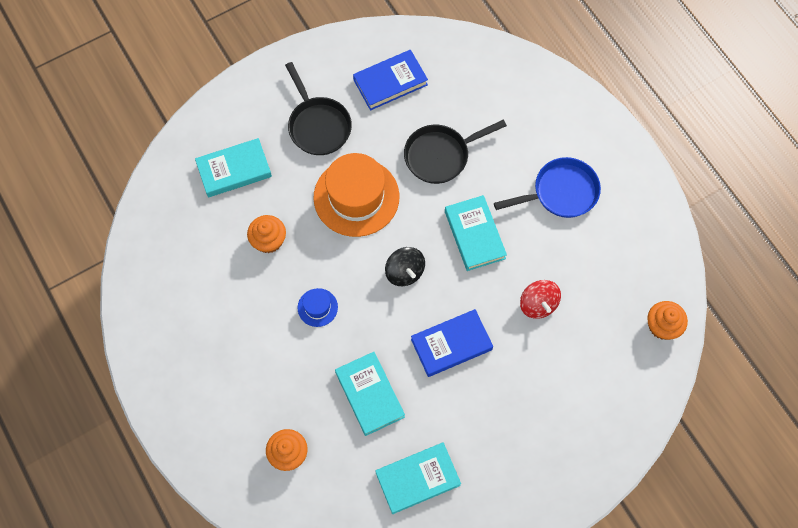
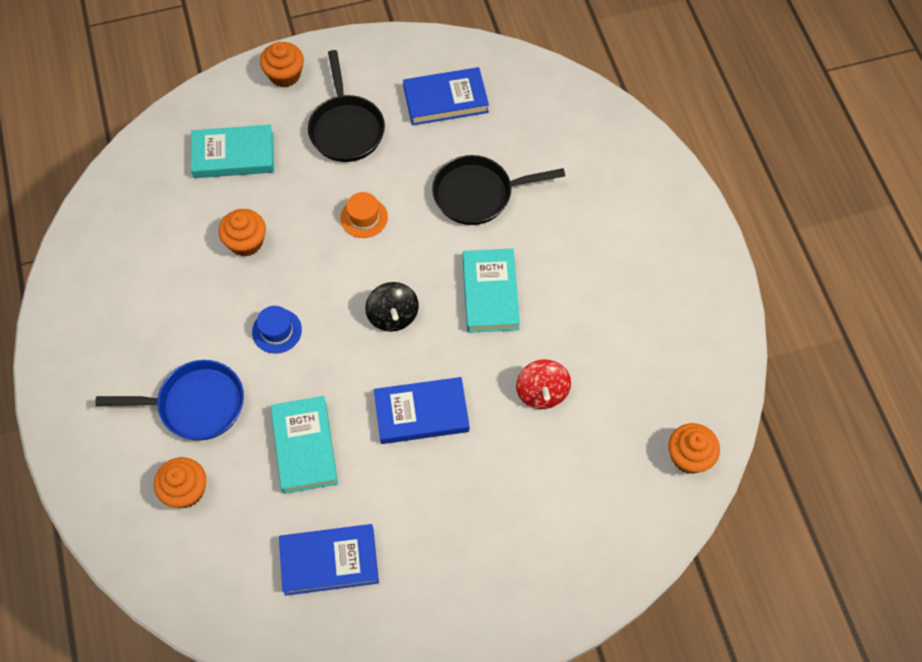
camera: 15 degrees right, 5 degrees down
orange hat [313,153,399,237] -> orange hat [340,192,388,238], size x0.45
turquoise book [375,443,461,514] -> blue book [279,524,379,596]
blue pan [494,157,601,218] -> blue pan moved to [95,360,244,440]
none -> orange cupcake [260,42,304,88]

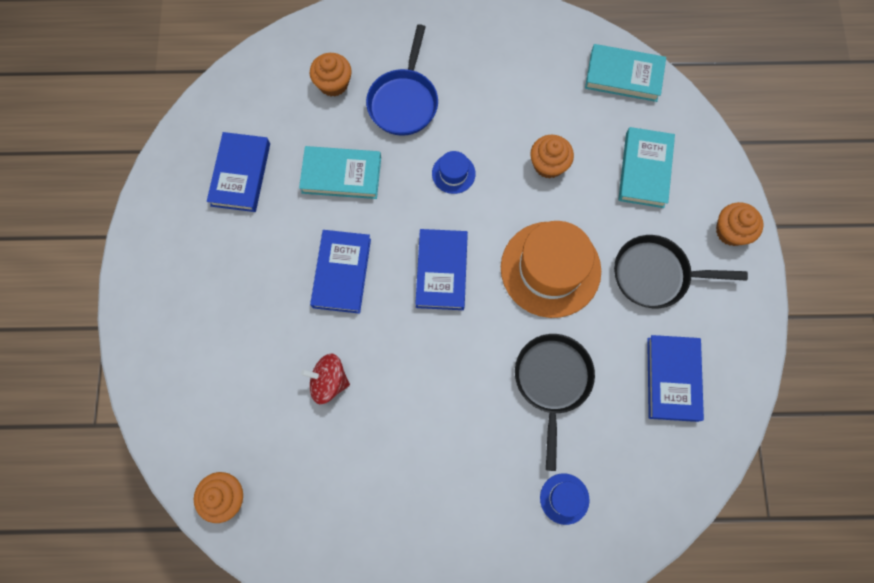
camera: 105 degrees right, 10 degrees up
orange hat [340,192,388,238] -> orange hat [501,221,601,318], size x2.21
black spinning top [365,282,419,332] -> blue book [415,229,468,310]
turquoise book [463,249,520,333] -> turquoise book moved to [585,44,666,102]
none -> blue hat [540,473,589,525]

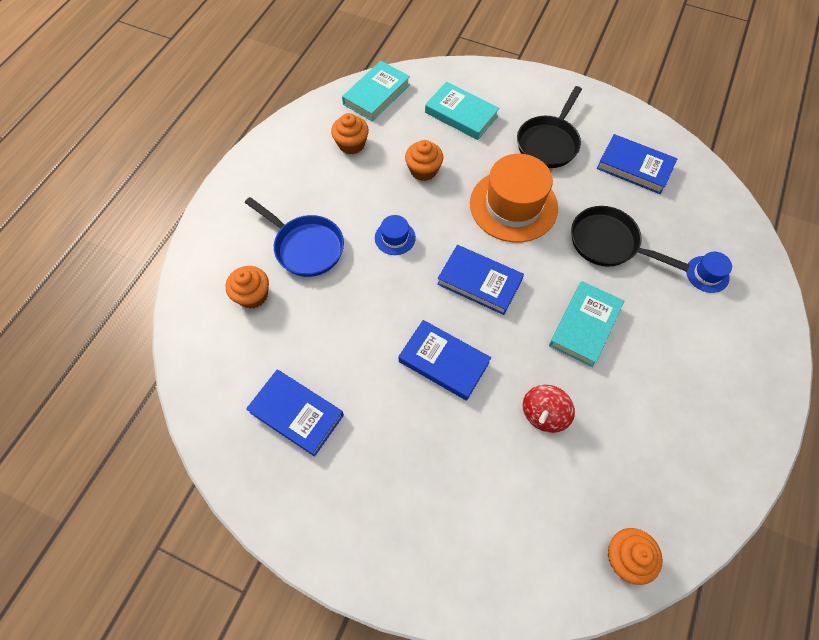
camera: 65 degrees left, 10 degrees down
turquoise book [299,146,381,199] -> turquoise book moved to [549,281,624,367]
orange cupcake [716,202,764,246] -> orange cupcake moved to [331,113,369,155]

